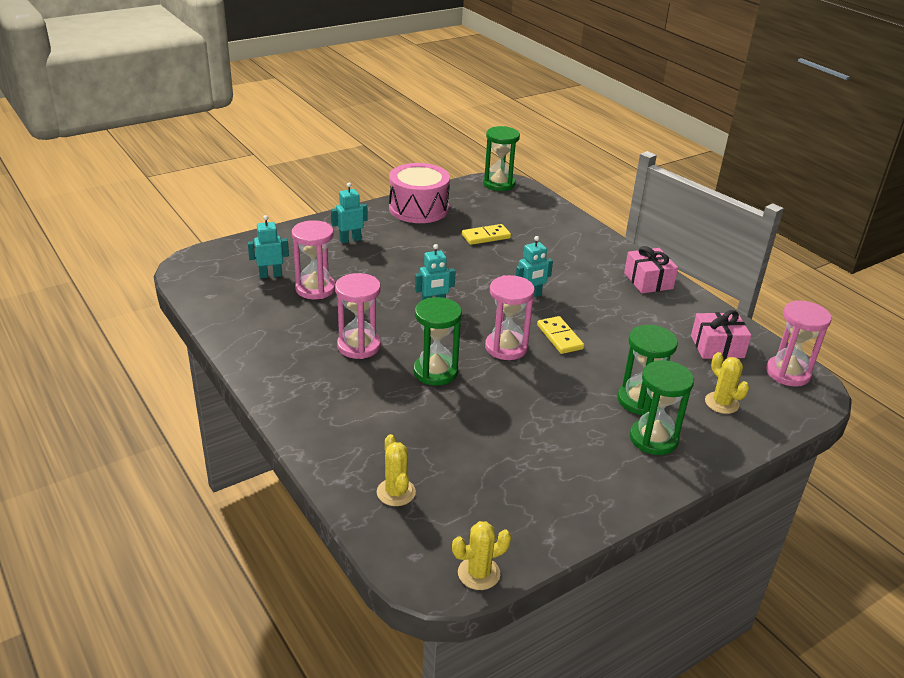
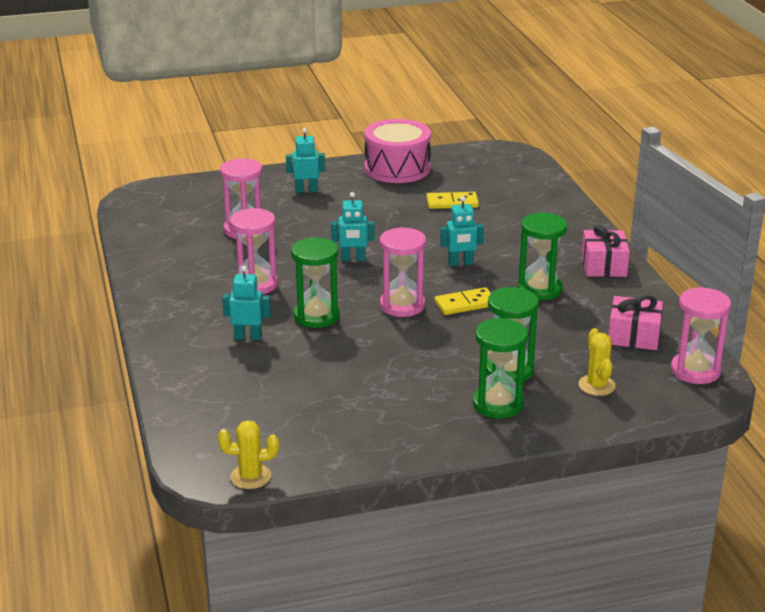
camera: 20 degrees right, 5 degrees down
turquoise robot [248,215,289,278] -> turquoise robot moved to [222,266,271,340]
yellow cactus [377,434,416,506] -> none
green hourglass [483,126,520,191] -> green hourglass moved to [518,213,567,300]
yellow domino [537,316,584,354] -> yellow domino turned 75 degrees clockwise [435,287,491,315]

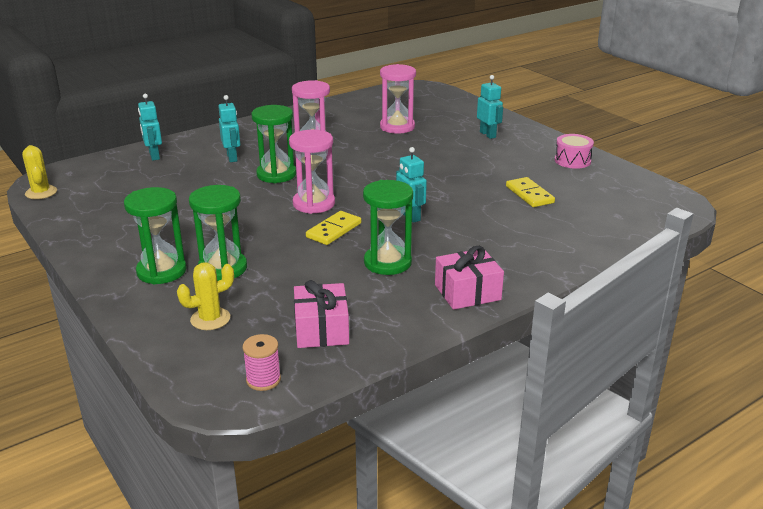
camera: 70 degrees right, 0 degrees up
turquoise robot [331,192,374,261] -> turquoise robot moved to [138,94,162,161]
pink drum [364,119,431,183] -> pink drum [555,134,594,169], size x0.54
yellow domino [435,287,491,315] -> yellow domino turned 75 degrees clockwise [306,211,361,245]
pink hourglass [671,287,731,384] -> pink spool [243,334,281,391]

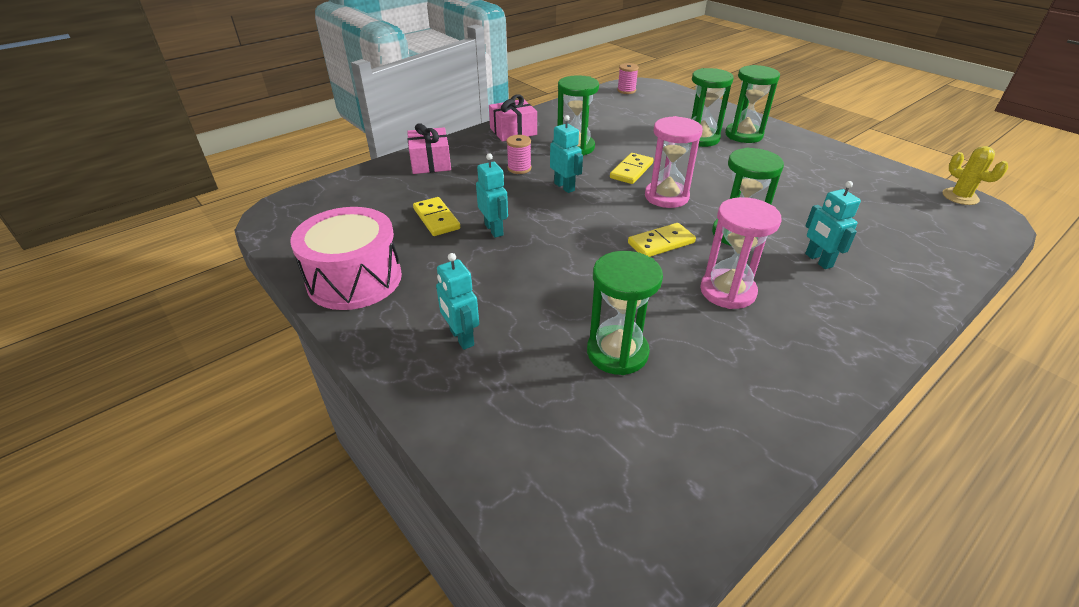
camera: 175 degrees right, 10 degrees up
turquoise robot [138,94,162,161] -> turquoise robot moved to [476,153,508,238]
yellow cactus [177,262,234,330] -> none
pink gift [294,280,349,348] -> pink gift moved to [407,123,451,174]
pink hourglass [380,64,416,134] -> green hourglass [587,251,663,375]
pink drum [555,134,594,169] -> pink drum [290,207,402,310], size x1.85
none -> pink spool [506,135,531,174]
none -> yellow domino [628,223,696,257]

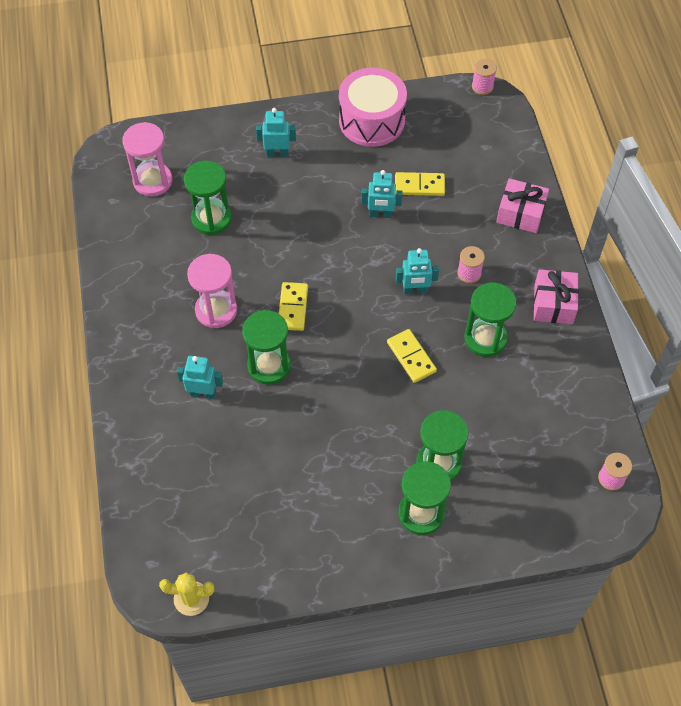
camera: 120 degrees right, 20 degrees up
pink hourglass [645,116,703,208] -> pink hourglass moved to [123,122,172,197]
none -> pink spool [472,59,497,95]

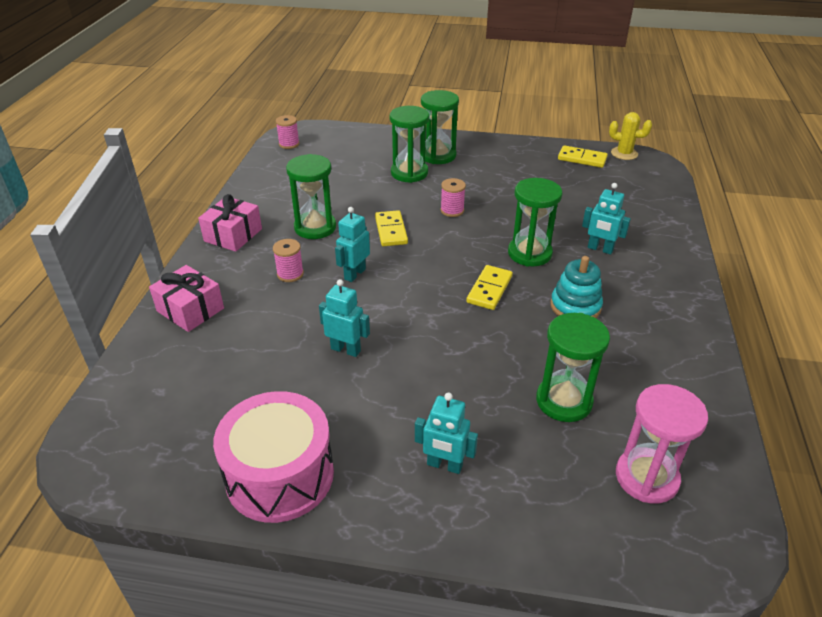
camera: 160 degrees left, 20 degrees down
pink hourglass [187,254,237,328] -> turquoise stacking toy [551,256,603,318]
yellow domino [395,172,445,196] -> yellow domino moved to [558,145,608,168]
turquoise robot [396,248,439,294] -> turquoise robot turned 75 degrees counterclockwise [335,207,370,282]
pink spool [472,59,497,95] -> pink spool moved to [441,178,466,217]

